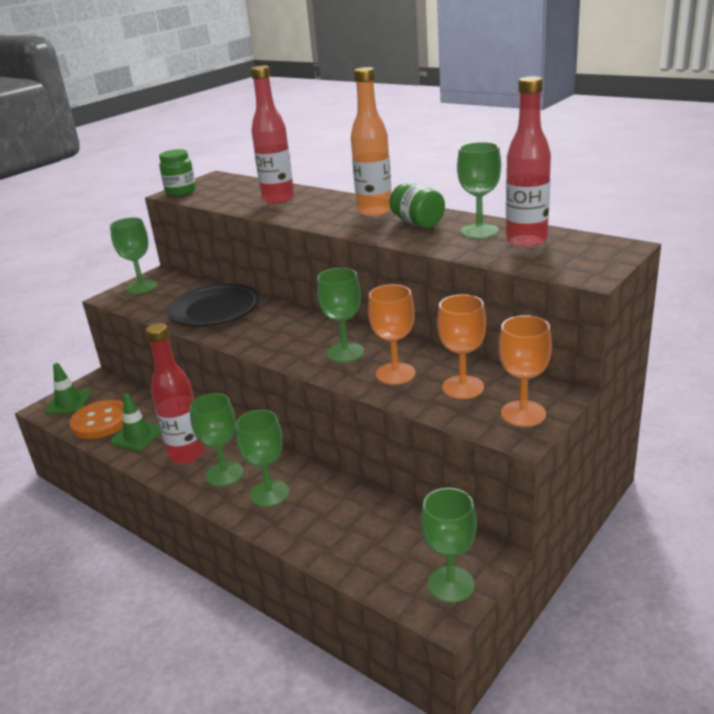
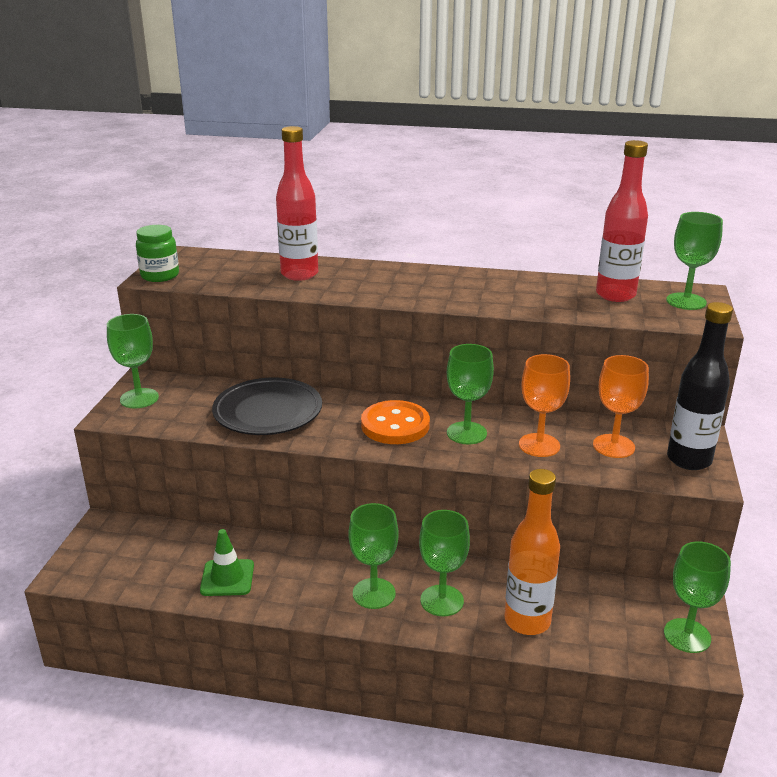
camera: 30 degrees left, 0 degrees up
green traffic cone [45,363,91,414] -> none
orange button [70,400,123,439] -> orange button moved to [361,400,430,444]
red bottle [146,323,205,464] -> none
orange bottle [351,67,391,216] -> orange bottle moved to [504,469,560,635]
green jar [390,184,445,228] -> none
green goblet [457,142,501,238] -> green goblet moved to [666,212,723,310]
orange goblet [499,315,552,427] -> black bottle [667,302,733,470]

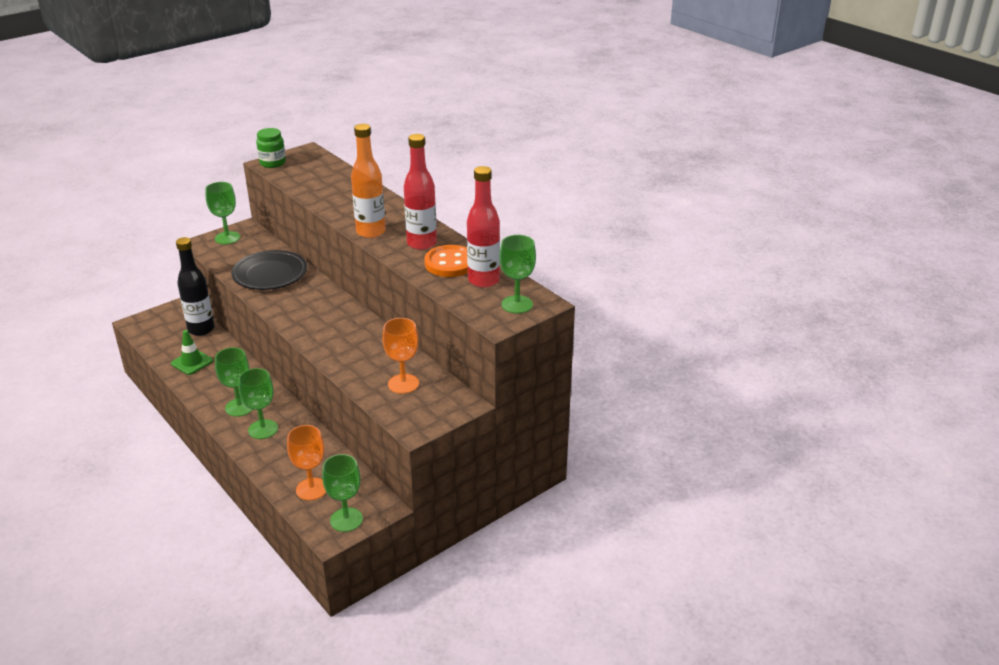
camera: 40 degrees right, 5 degrees up
red bottle [276,126,318,281] -> red bottle moved to [404,134,437,250]
orange button [361,400,430,444] -> orange button moved to [424,245,468,277]
green goblet [447,344,494,444] -> none
orange bottle [504,469,560,635] -> orange bottle moved to [351,124,386,238]
orange goblet [519,354,570,457] -> orange goblet moved to [287,425,326,500]
black bottle [667,302,733,470] -> black bottle moved to [176,237,215,336]

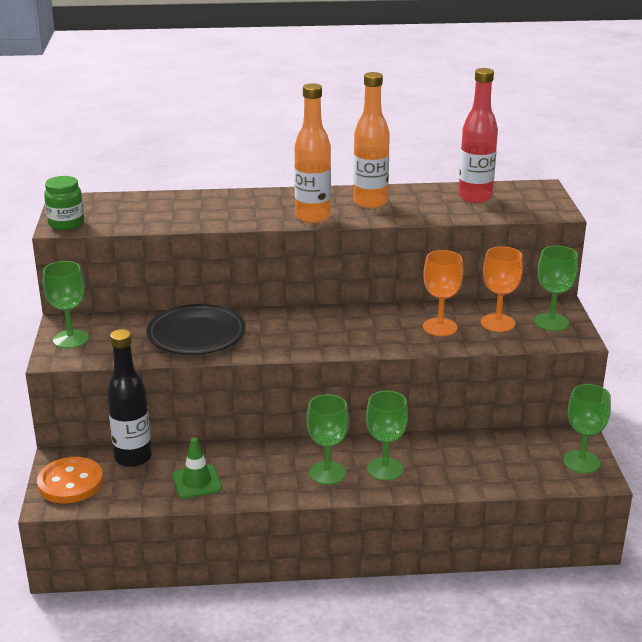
camera: 55 degrees left, 5 degrees down
orange goblet [287,425,326,500] -> orange goblet moved to [423,250,463,336]
red bottle [404,134,437,250] -> orange bottle [353,72,390,208]
orange button [424,245,468,277] -> orange button moved to [37,457,103,503]
green goblet [500,235,536,314] -> green goblet moved to [534,246,578,331]

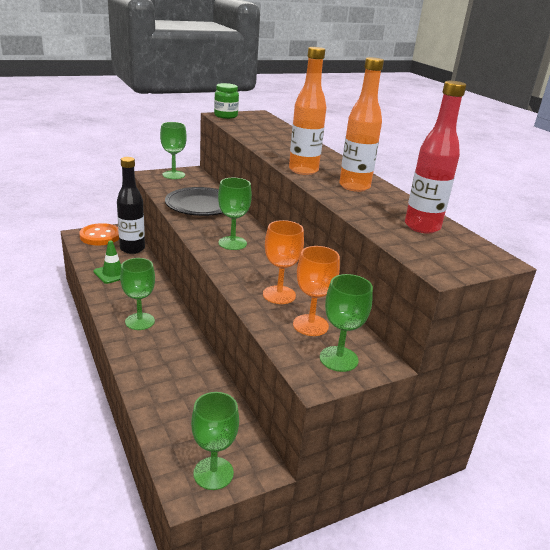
camera: 65 degrees right, 0 degrees up
green goblet [366,391,408,481] -> green goblet moved to [218,178,252,250]

